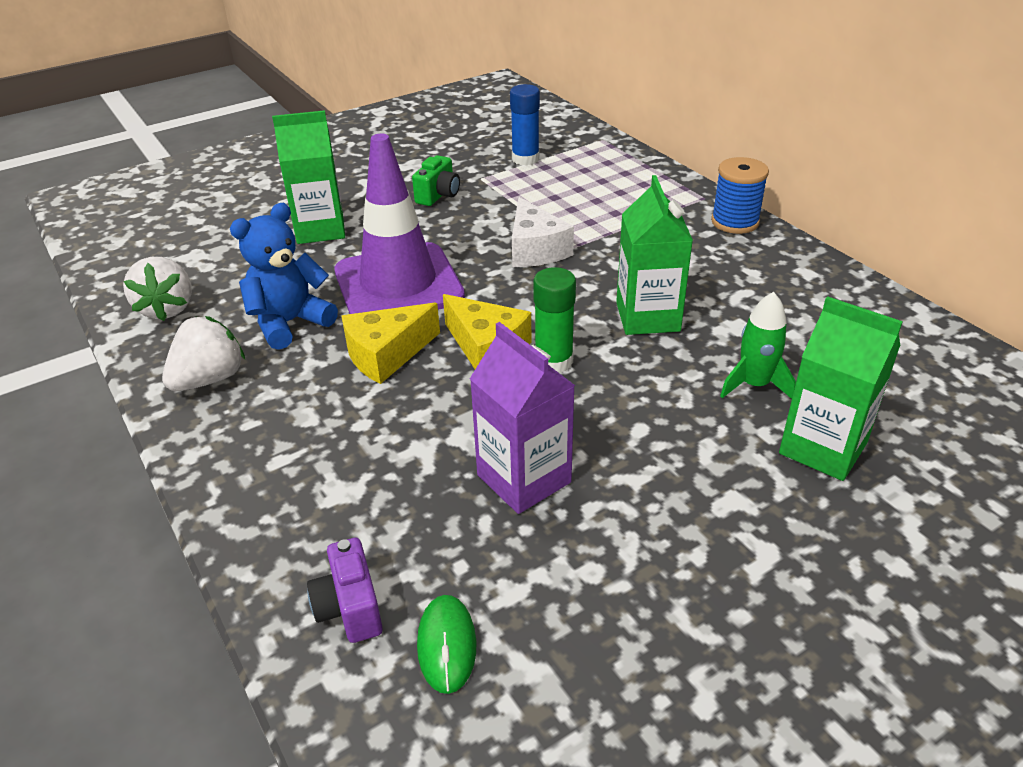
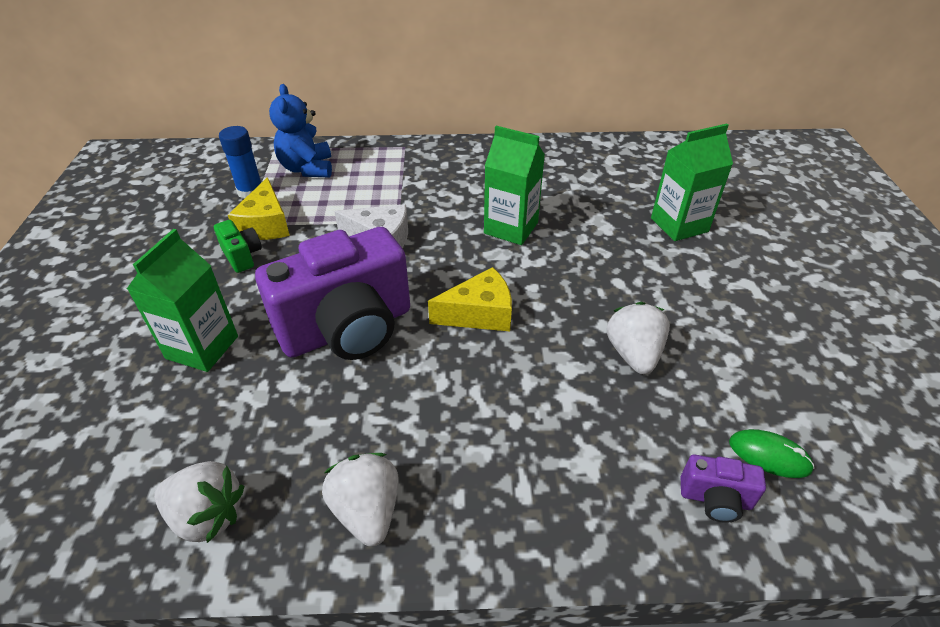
camera: 60 degrees left, 5 degrees up
blue teddy bear [230,203,338,350] -> blue teddy bear moved to [269,84,332,177]
purple traffic cone [335,134,465,314] -> purple camera [255,227,410,360]
yellow cheese [342,303,440,384] -> yellow cheese moved to [228,177,290,240]
purple carton [470,322,575,514] -> white strawberry [607,302,670,374]
green glue stick [533,267,576,373] -> none
blue spool [711,157,769,234] -> none
green rocket [720,292,796,399] -> none

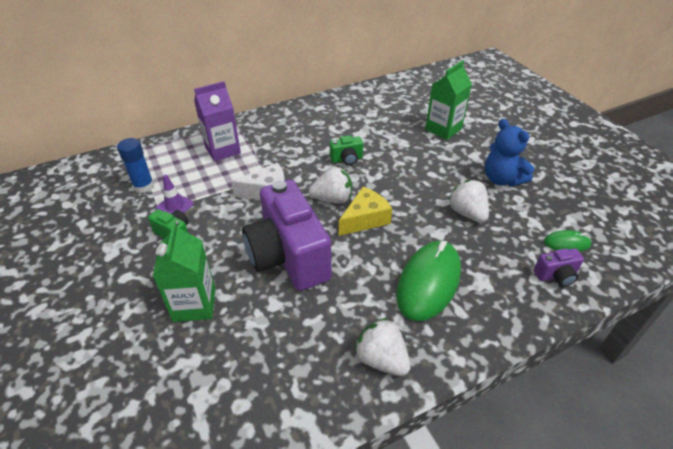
camera: 25 degrees left, 0 degrees up
white strawberry [154,461,244,543] -> white strawberry moved to [309,167,352,203]
yellow cheese [228,177,290,240] -> purple traffic cone [156,175,194,214]
purple camera [255,227,410,360] -> purple camera turned 120 degrees clockwise [242,180,331,291]
blue teddy bear [269,84,332,177] -> blue teddy bear moved to [485,119,534,187]
green carton [484,126,545,245] -> green camera [330,135,363,165]
none -> purple carton [194,81,241,162]
none -> green mouse [396,241,461,321]

